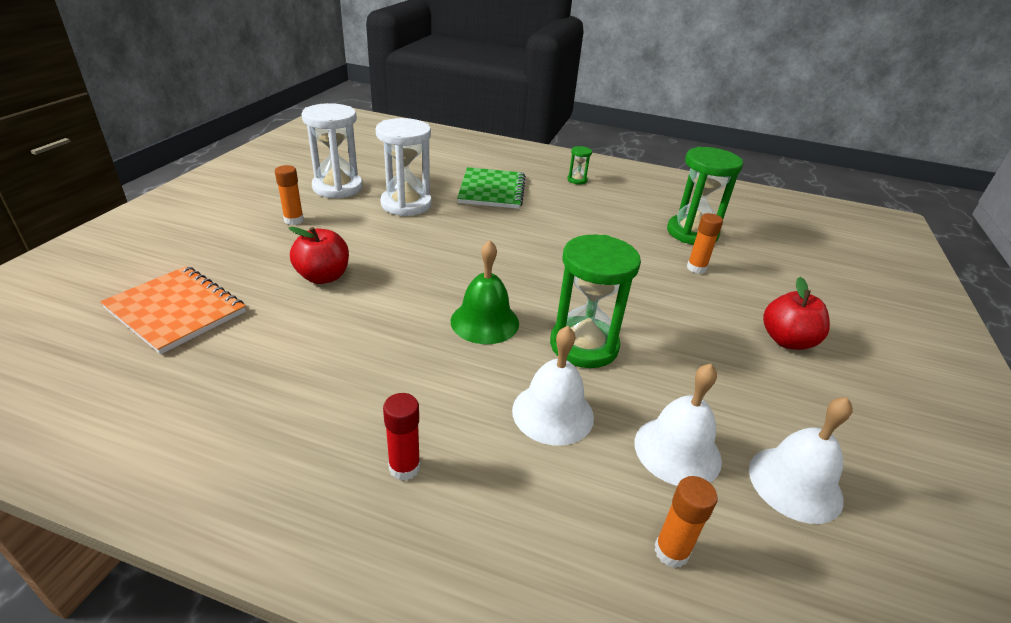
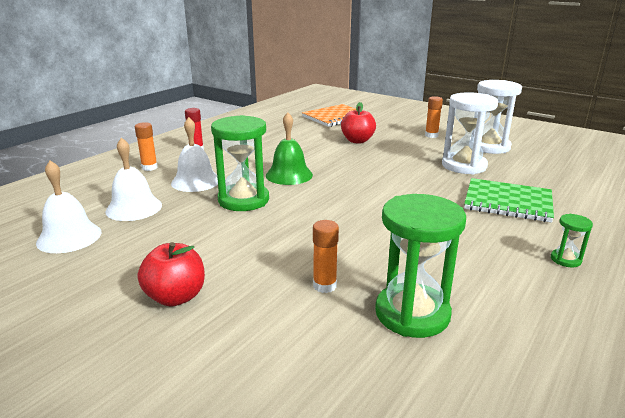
camera: 110 degrees right, 10 degrees down
orange glue stick [655,476,718,568] -> orange glue stick moved to [135,122,158,171]

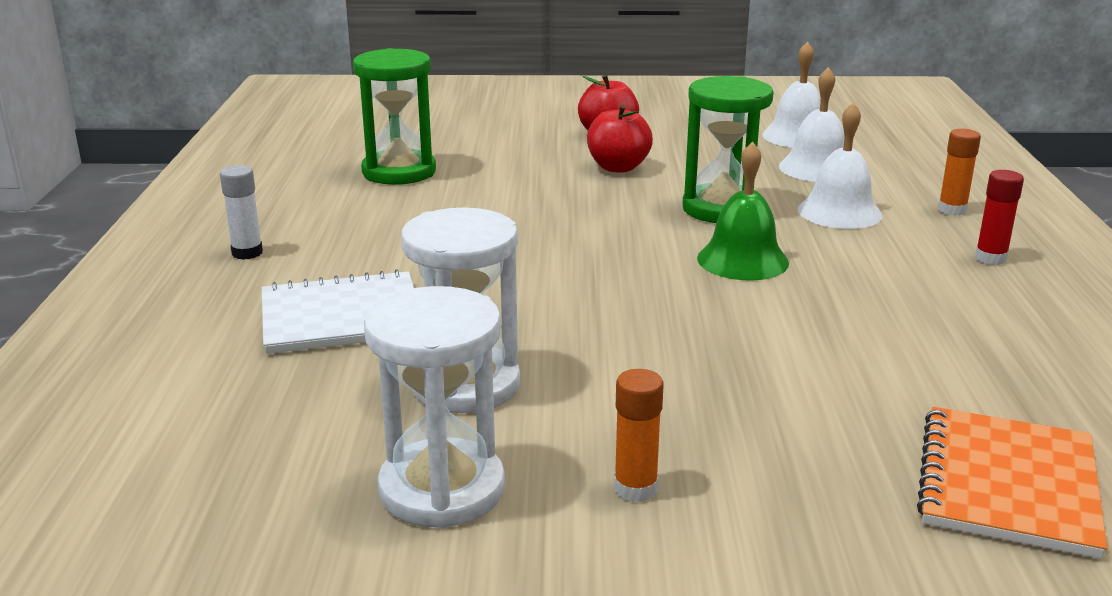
camera: 145 degrees right, 0 degrees up
orange glue stick [313,220,339,293] -> none
red apple [341,102,376,143] -> red apple moved to [587,105,653,173]
green notebook [464,178,554,223] -> white notebook [262,269,414,354]
green hourglass [551,214,593,268] -> white glue stick [220,165,263,260]

